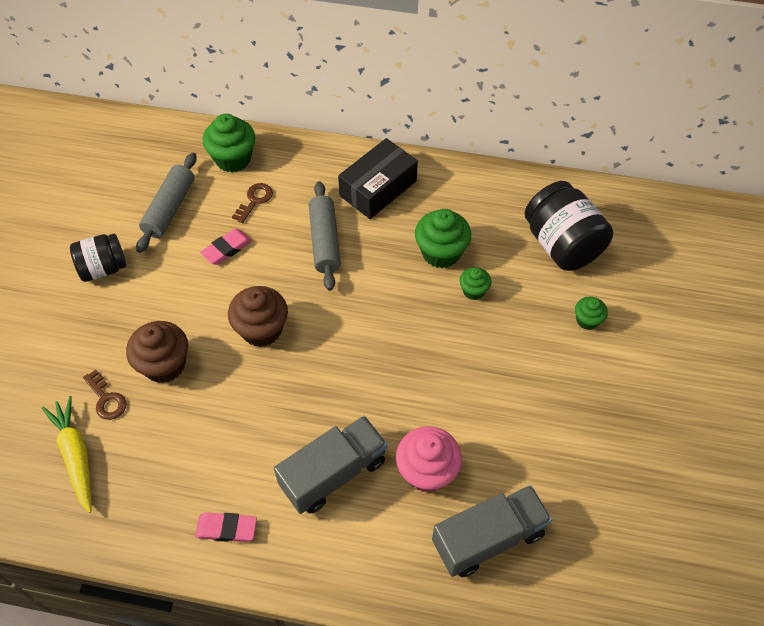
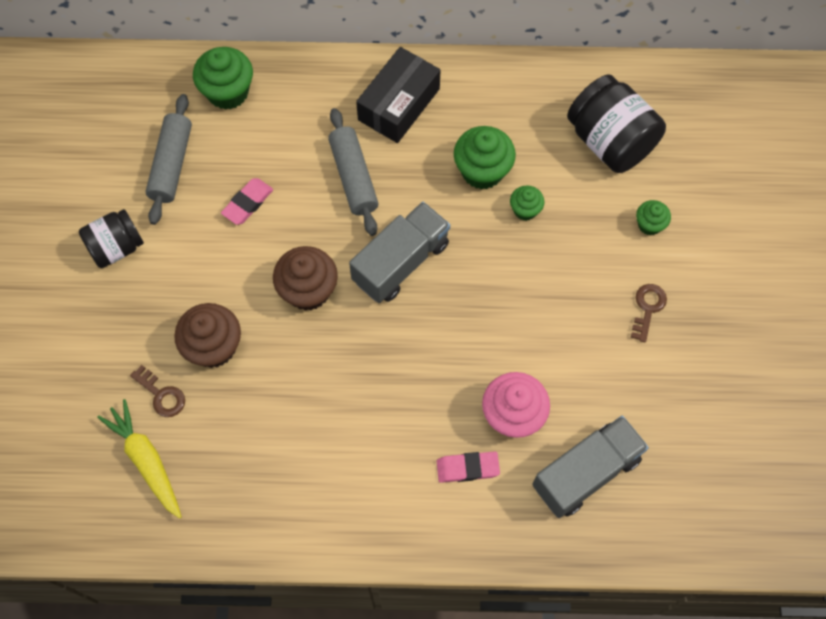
camera: 10 degrees left, 10 degrees up
pink eraser [195,512,257,542] -> pink eraser moved to [437,452,500,483]
brown key [232,183,273,223] -> brown key moved to [631,284,667,343]
grey truck [274,416,387,514] -> grey truck moved to [349,202,450,303]

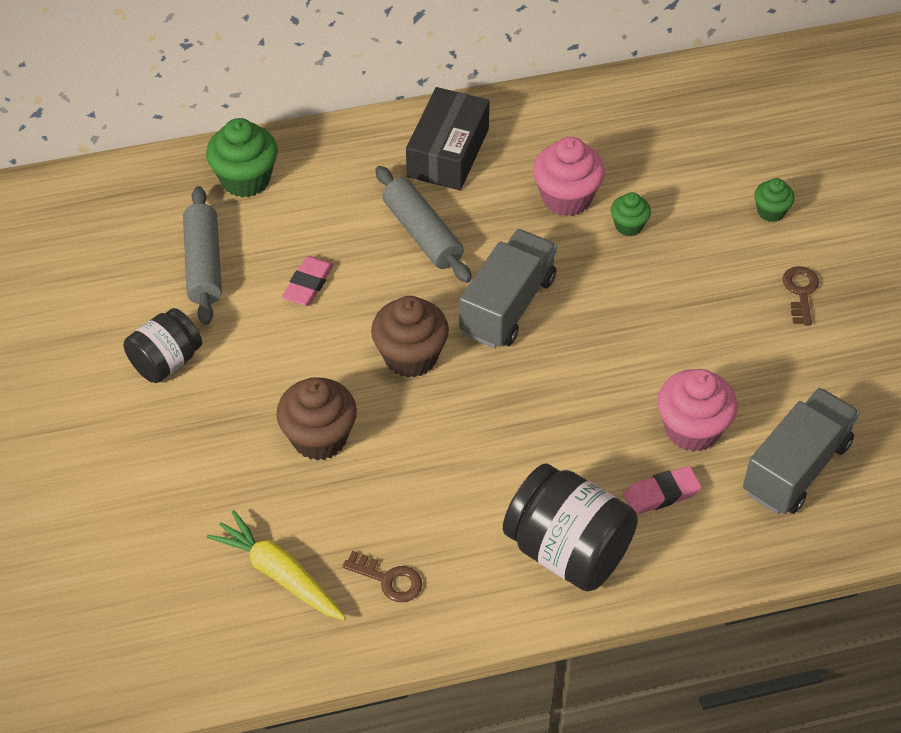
camera: 15 degrees left, 15 degrees down
brown key [130,365,185,417] -> brown key moved to [342,551,422,602]
green cupcake [454,126,516,190] -> pink cupcake [533,137,605,216]
black jar [567,74,666,173] -> black jar moved to [503,463,638,592]

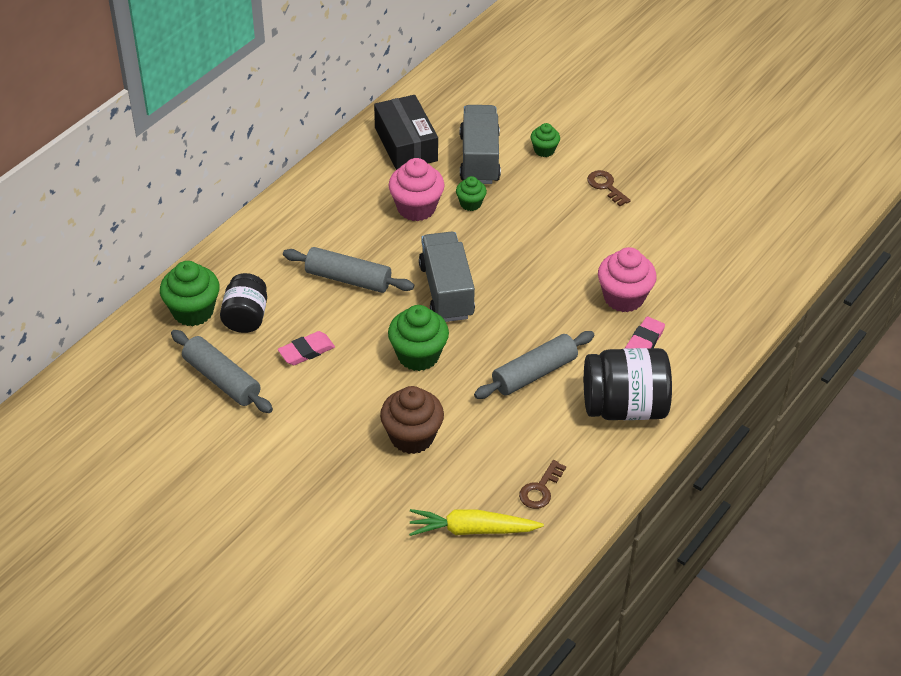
camera: 40 degrees left, 5 degrees down
black jar [124,308,202,383] -> black jar moved to [220,273,267,333]
pink eraser [282,256,334,306] -> pink eraser turned 75 degrees clockwise [278,331,335,365]
brown key [342,551,422,602] -> brown key turned 135 degrees clockwise [519,460,566,509]
brown cupcake [371,296,449,378] -> green cupcake [388,305,449,371]
black box [406,87,490,190] -> black box moved to [374,95,438,170]
grey truck [743,388,860,514] -> grey truck moved to [460,105,501,184]
none -> grey rolling pin [474,331,594,399]

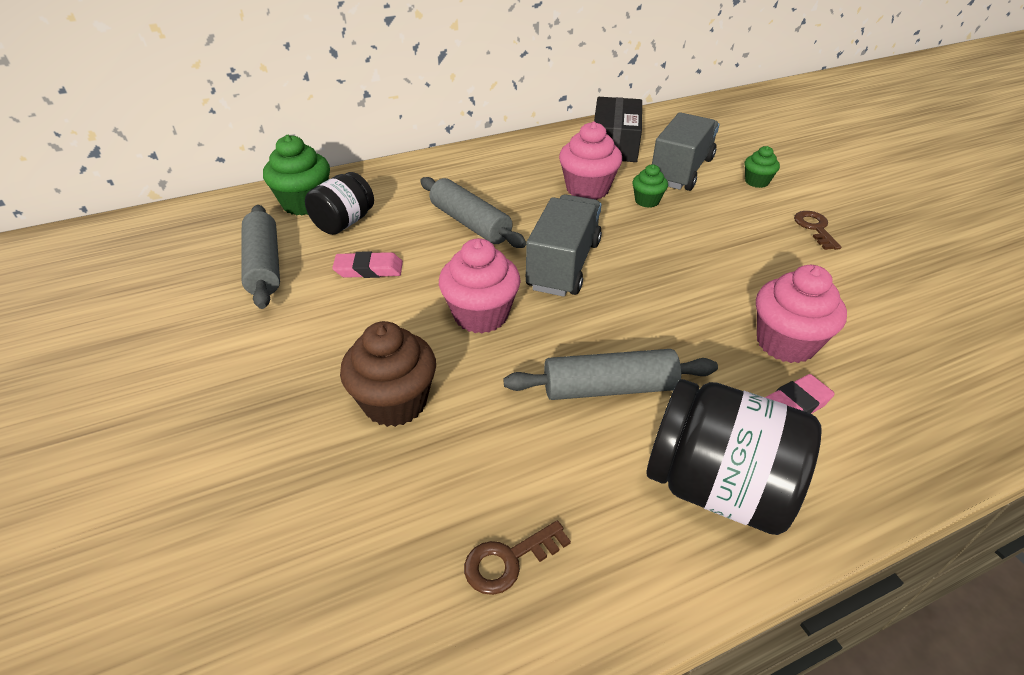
camera: 30 degrees right, 5 degrees down
green cupcake [388,305,449,371] -> pink cupcake [439,238,521,333]
yellow carrot [409,509,544,536] -> none

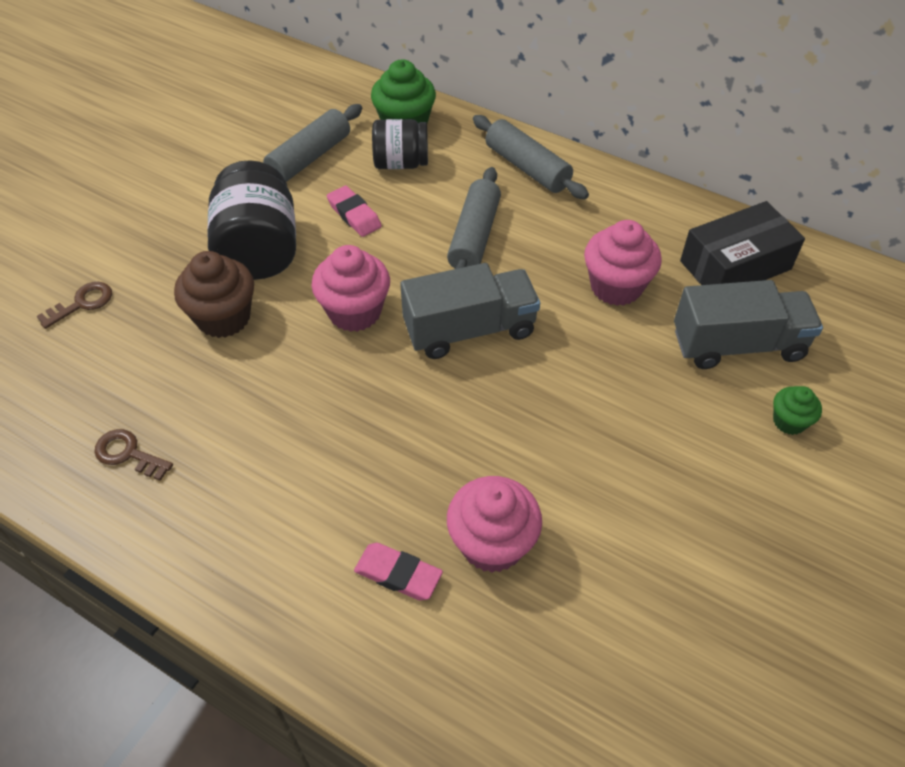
camera: 55 degrees right, 10 degrees up
grey rolling pin [503,349,718,400] -> grey rolling pin moved to [473,115,589,199]
green cupcake [632,164,668,208] -> none
black jar [646,379,822,535] -> black jar moved to [207,160,296,280]
brown key [794,211,841,250] -> brown key moved to [37,282,112,329]

